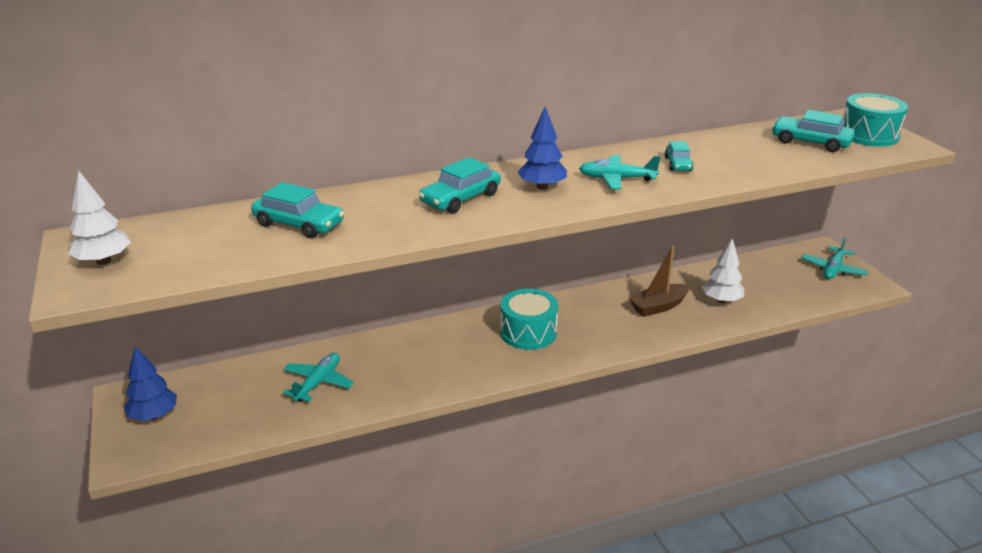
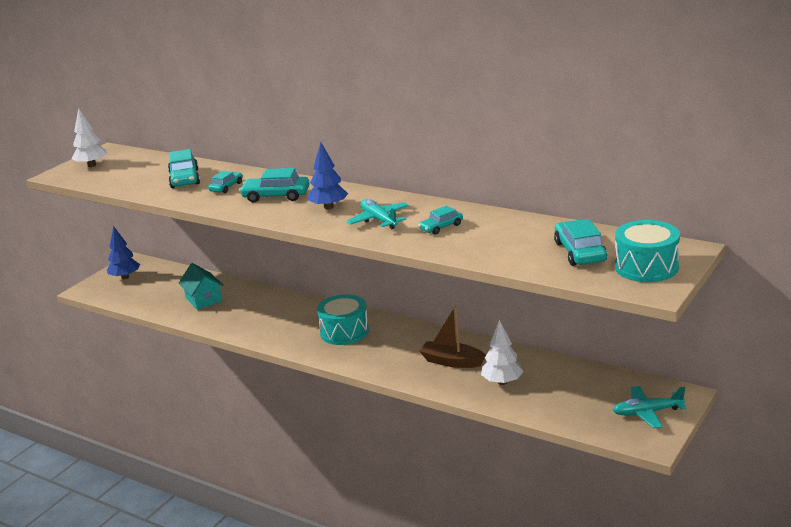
camera: 55 degrees right, 5 degrees down
turquoise plane [283,353,354,402] -> turquoise house [179,263,224,310]
none -> turquoise car [208,171,243,193]

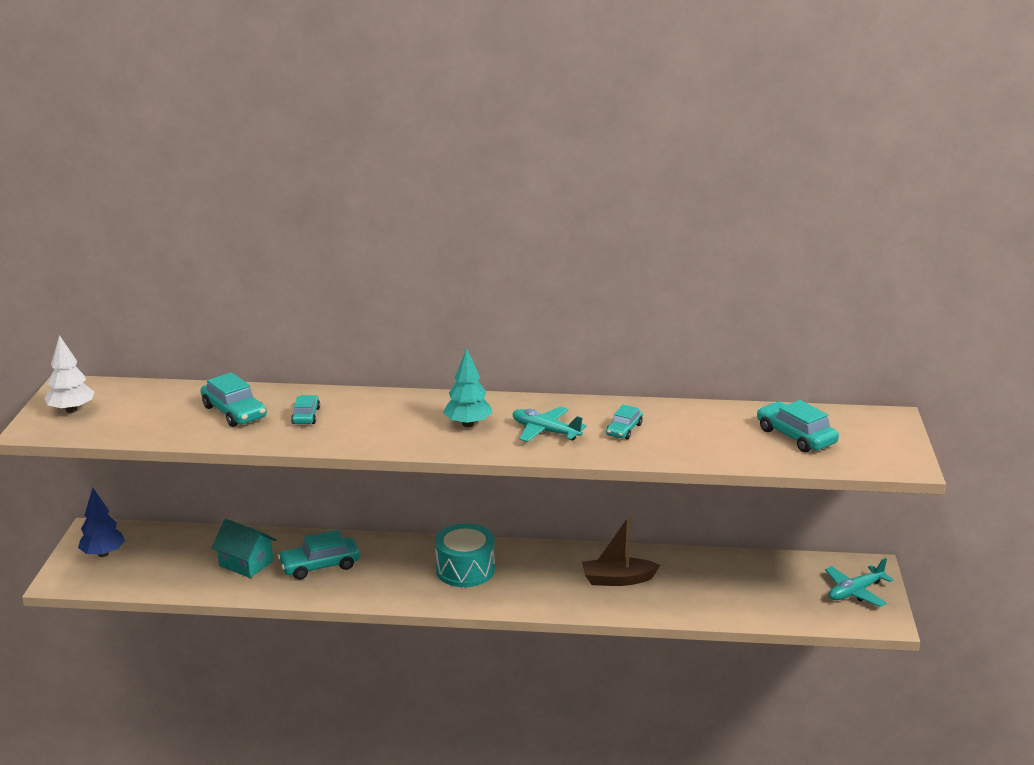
camera: 30 degrees left, 0 degrees up
turquoise car [239,168,310,203] -> turquoise car moved to [278,530,360,579]
blue tree [308,142,348,209] -> turquoise tree [443,348,493,427]
white tree [481,320,524,385] -> none
turquoise drum [615,220,680,282] -> none

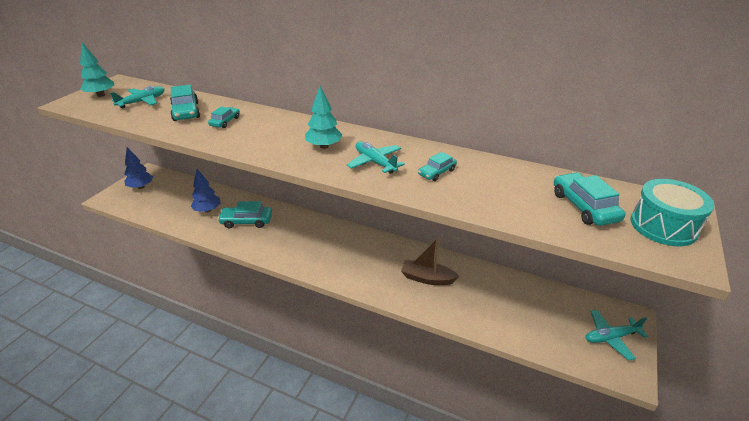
camera: 20 degrees right, 10 degrees up
white tree [44,335,94,413] -> turquoise tree [80,43,114,97]
turquoise house [212,519,277,578] -> blue tree [191,169,221,212]
turquoise drum [435,524,495,587] -> turquoise drum moved to [631,179,714,246]
none -> turquoise plane [110,86,165,109]

